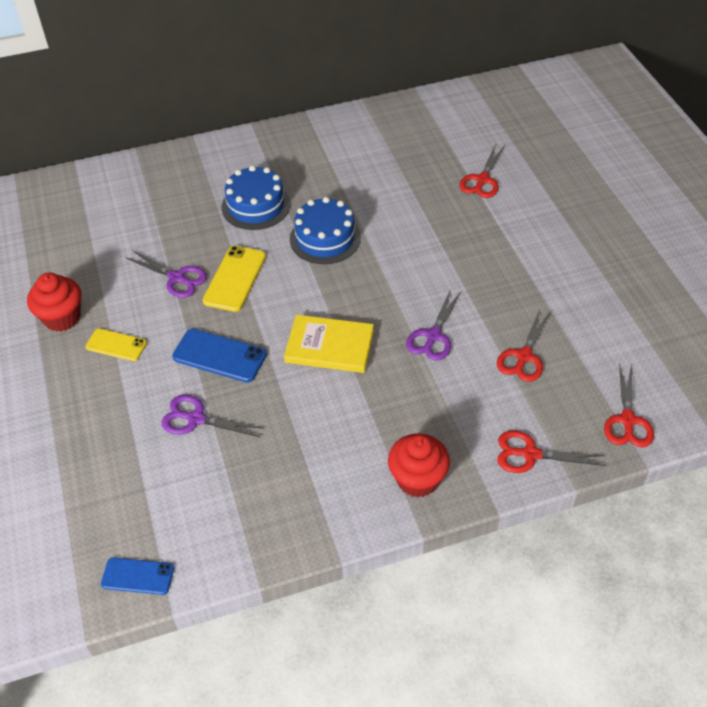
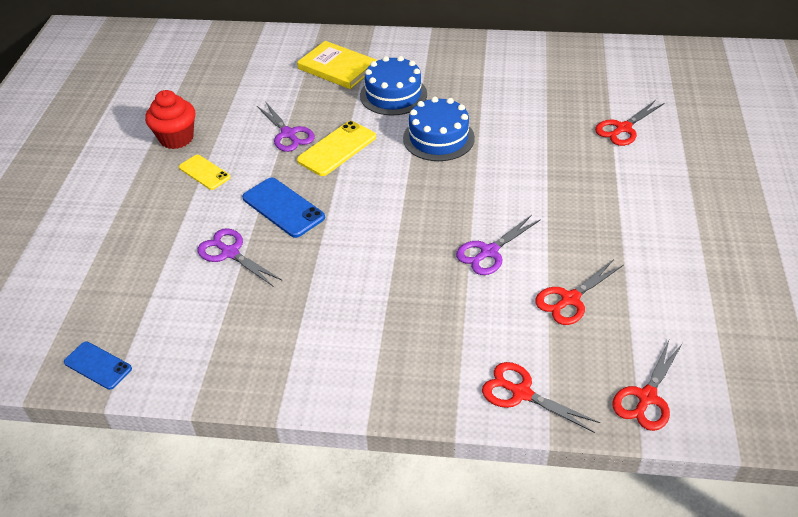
camera: 25 degrees right, 5 degrees down
yellow book [284,315,374,373] -> yellow book moved to [297,41,377,89]
red cupcake [388,434,450,497] -> none

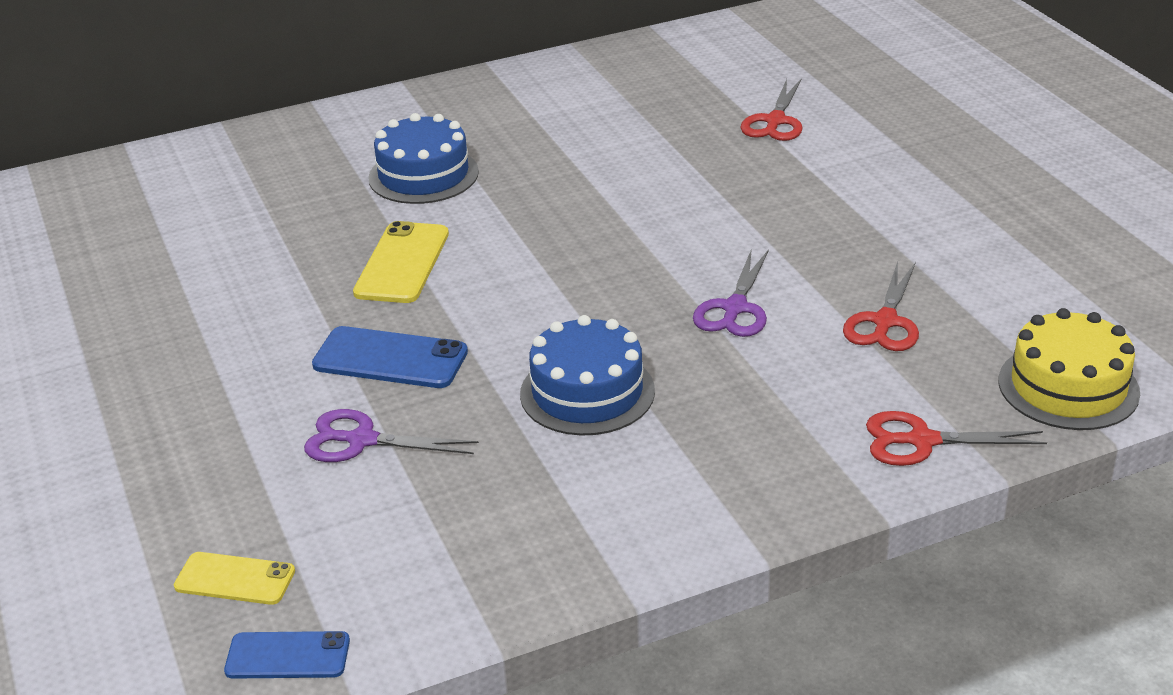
camera: 30 degrees left, 10 degrees down
red cupcake [145,90,195,149] -> none
yellow phone [179,155,231,190] -> yellow phone moved to [174,552,295,605]
purple scissors [257,101,315,152] -> none
yellow book [297,41,377,89] -> none
blue cake [403,97,475,161] -> blue cake moved to [520,315,655,436]
red scissors [612,338,683,431] -> yellow cake [999,308,1140,430]

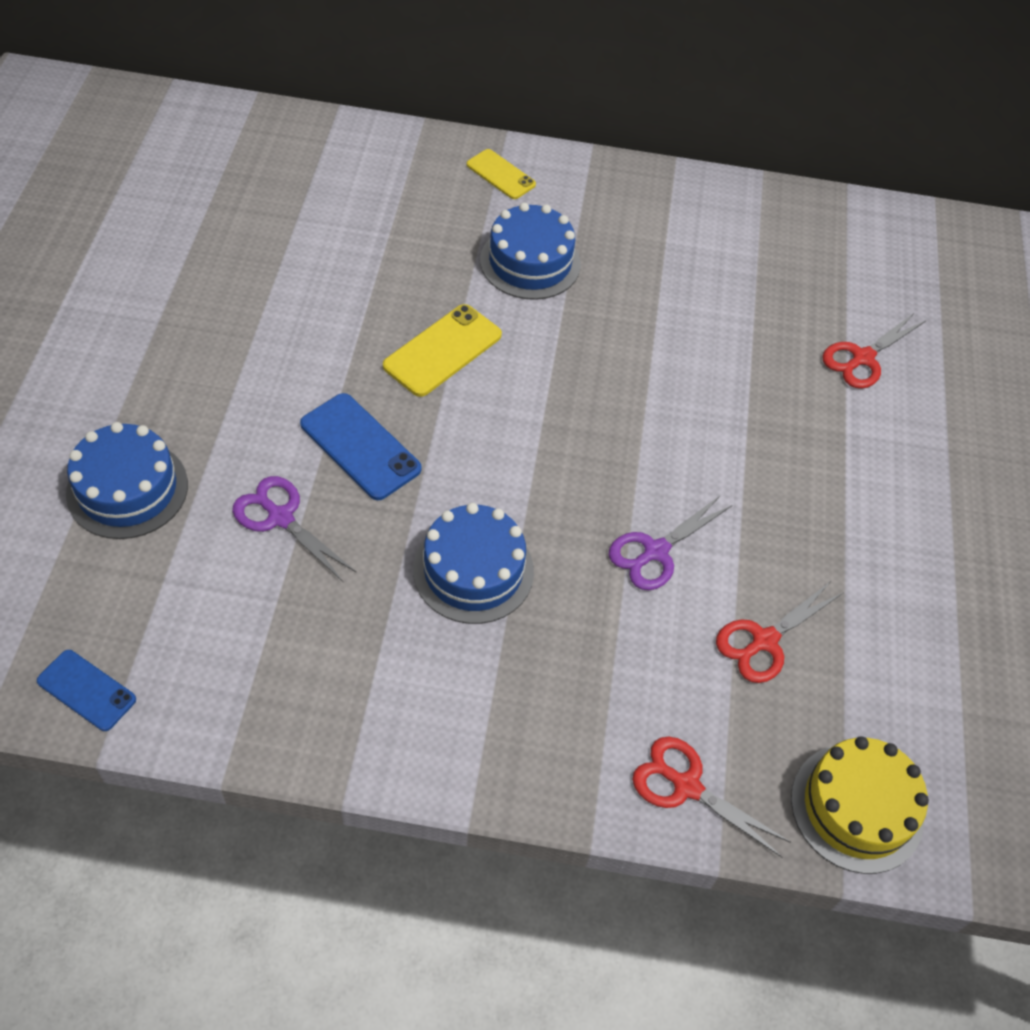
camera: 25 degrees right, 20 degrees up
yellow phone [174,552,295,605] -> yellow phone moved to [467,149,536,199]
none -> blue cake [66,422,188,539]

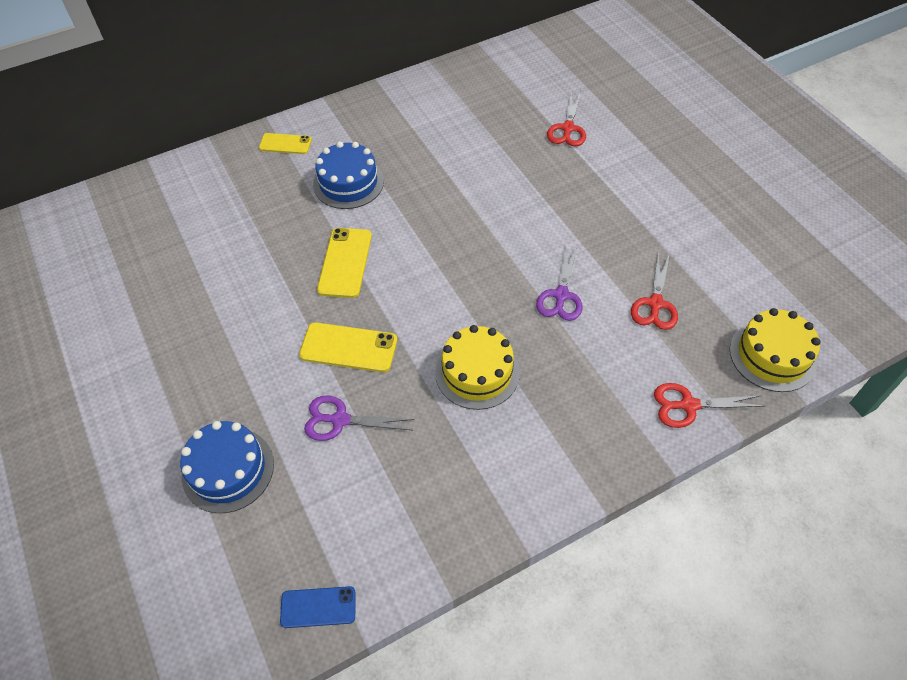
camera: 30 degrees left, 0 degrees up
blue phone [300,393,422,500] -> yellow phone [299,322,397,372]
blue cake [413,503,534,624] -> yellow cake [435,325,520,410]

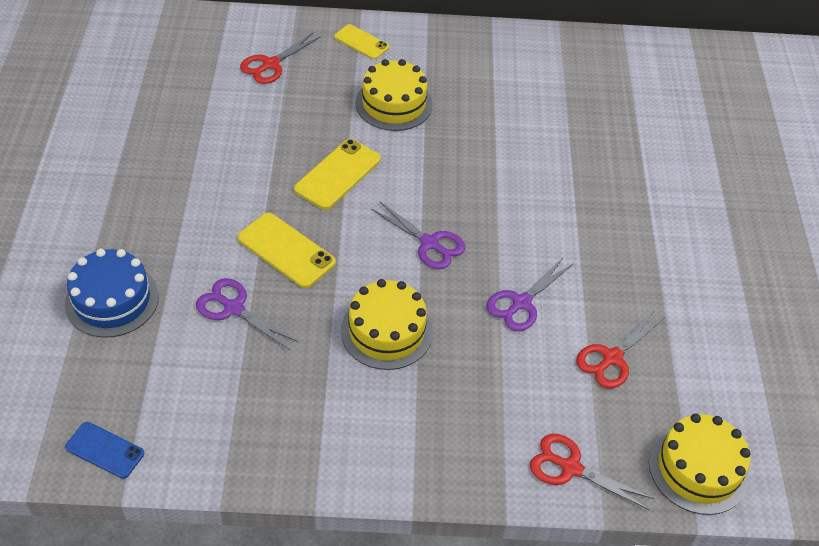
camera: 25 degrees right, 5 degrees down
blue cake [313,142,384,209] -> yellow cake [355,59,433,131]
red scissors [547,91,586,146] -> red scissors moved to [240,33,321,84]
none -> purple scissors [371,201,465,269]

